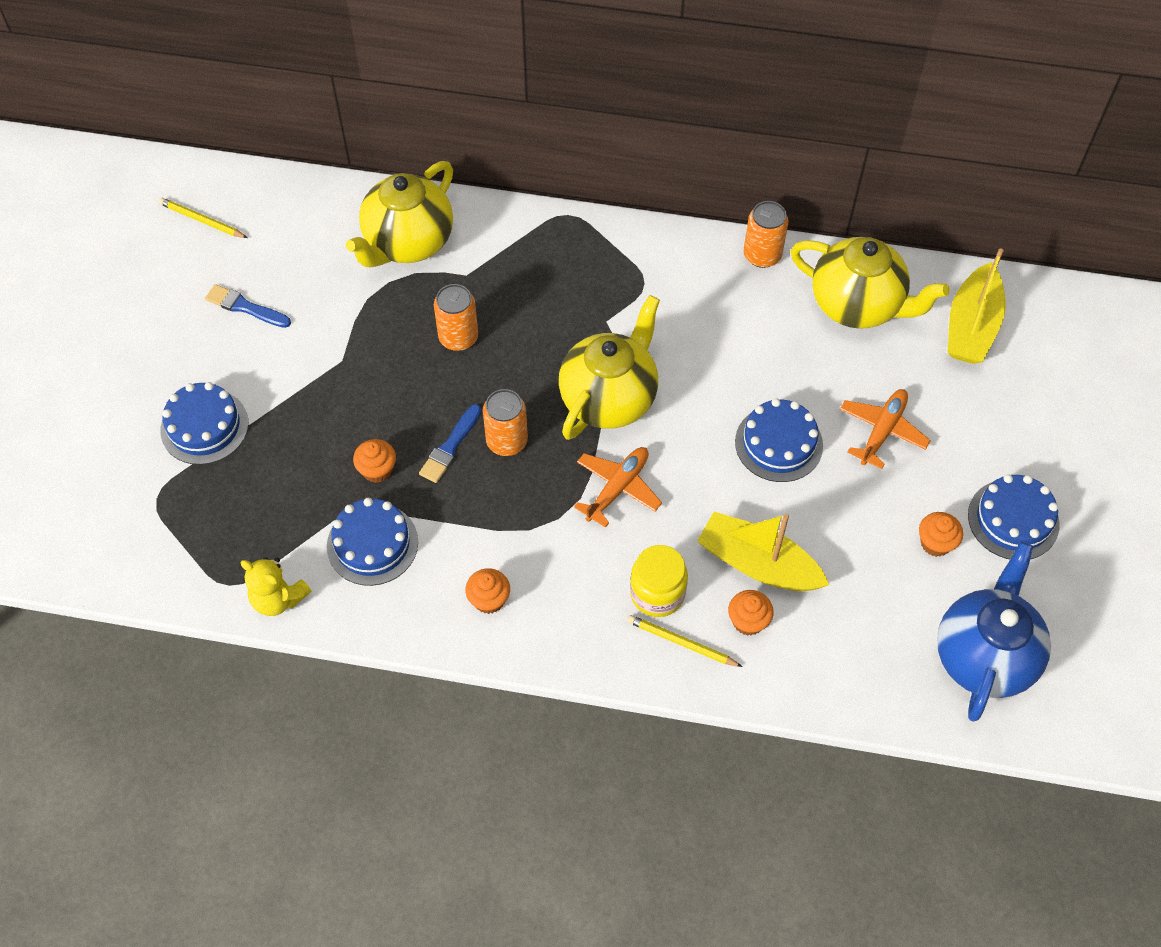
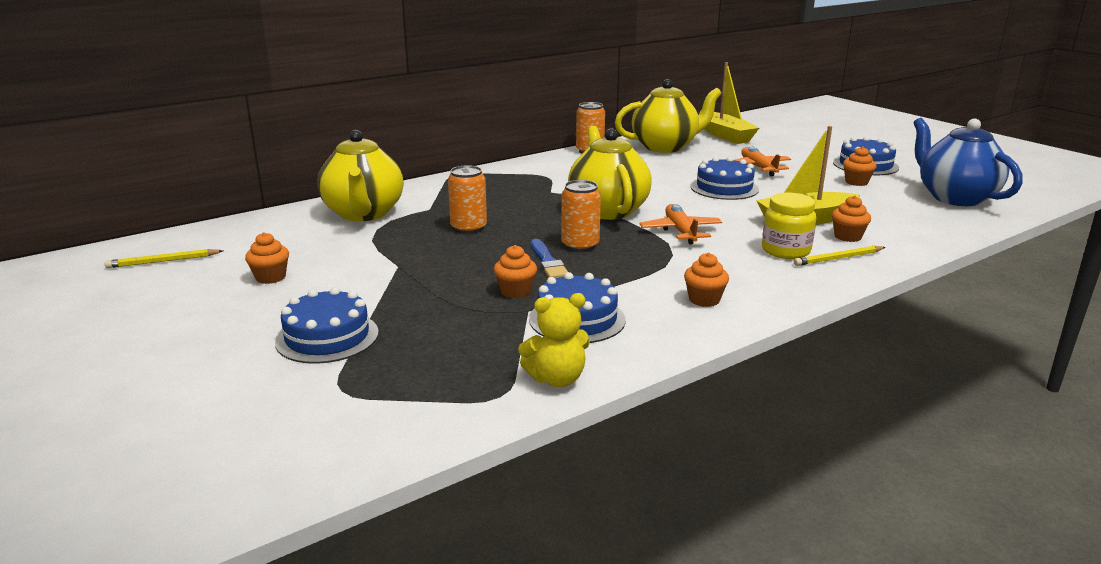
camera: 45 degrees left, 35 degrees down
blue brush [205,284,291,328] -> orange cupcake [245,232,289,284]

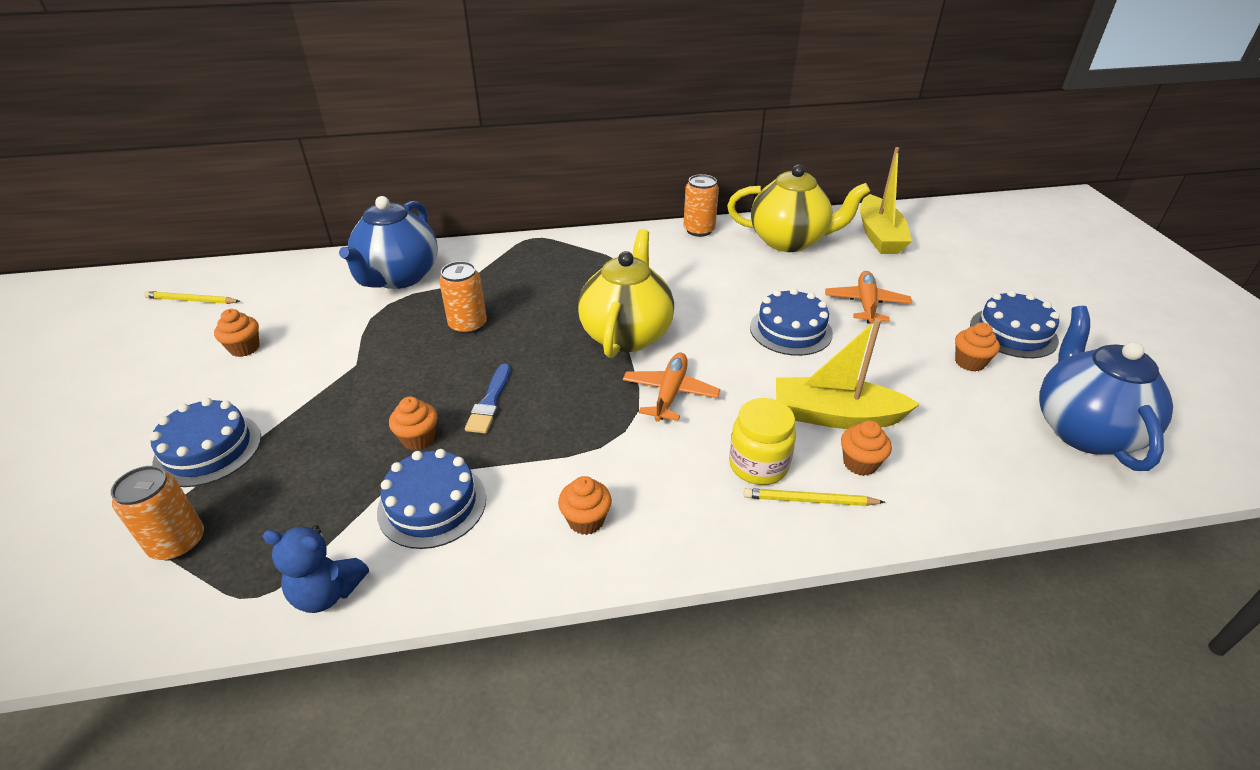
camera: 25 degrees right, 15 degrees up
yellow teapot [318,130,403,221] -> blue teapot [339,196,438,289]
yellow teddy bear [518,293,590,387] -> blue teddy bear [262,525,369,613]
orange can [561,180,601,252] -> orange can moved to [111,466,204,561]

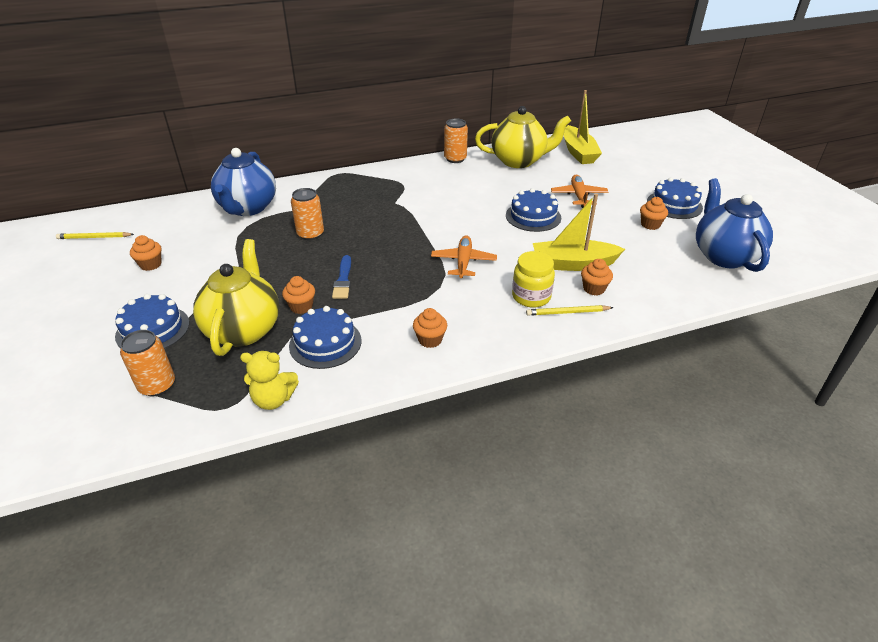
camera: 10 degrees left, 0 degrees up
blue teddy bear [262,525,369,613] -> yellow teddy bear [240,351,299,410]
yellow teapot [578,229,674,358] -> yellow teapot moved to [193,239,279,356]

